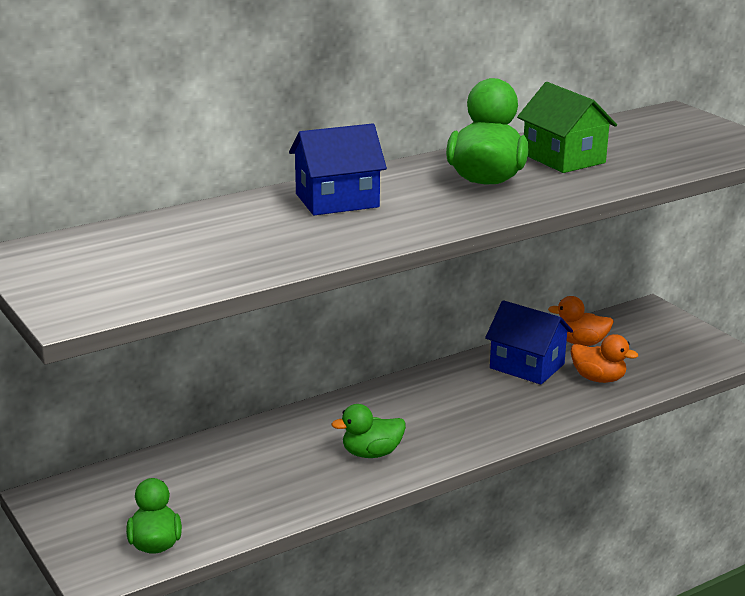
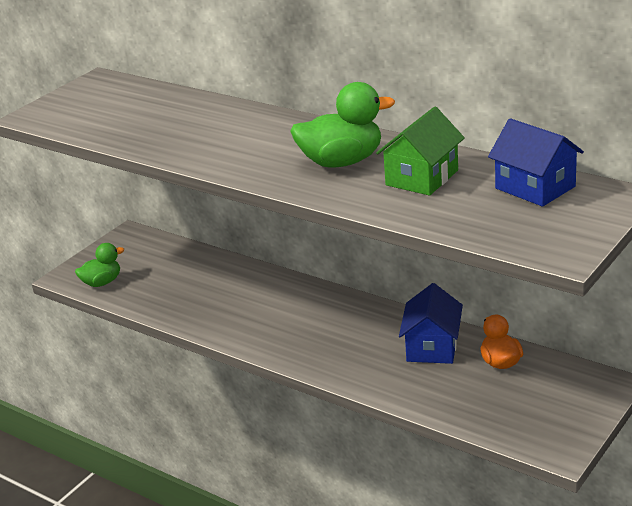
camera: 70 degrees right, 5 degrees up
blue house [289,123,387,215] -> blue house moved to [488,118,584,207]
green duck [332,404,406,458] -> none
orange duck [571,334,638,383] -> none

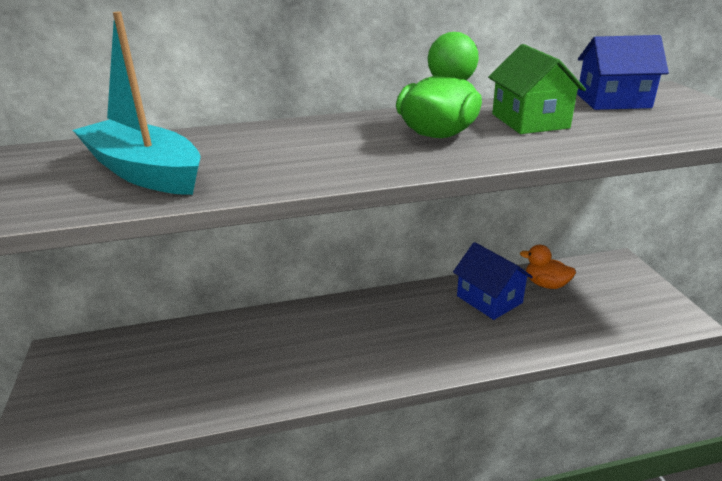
camera: 50 degrees left, 0 degrees up
green duck [75,243,124,287] -> none
none -> turquoise boat [73,12,200,195]

